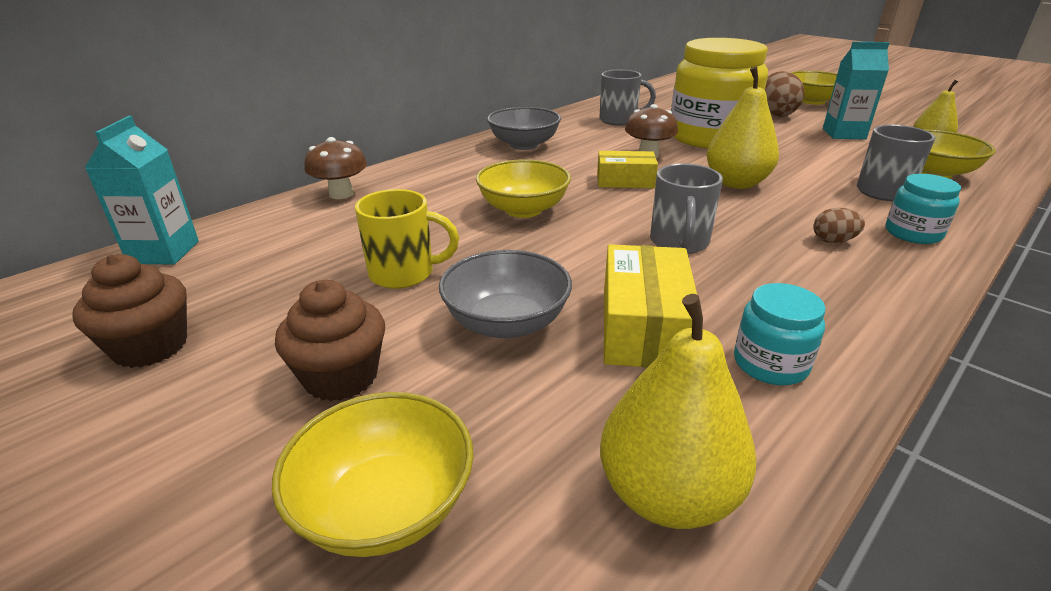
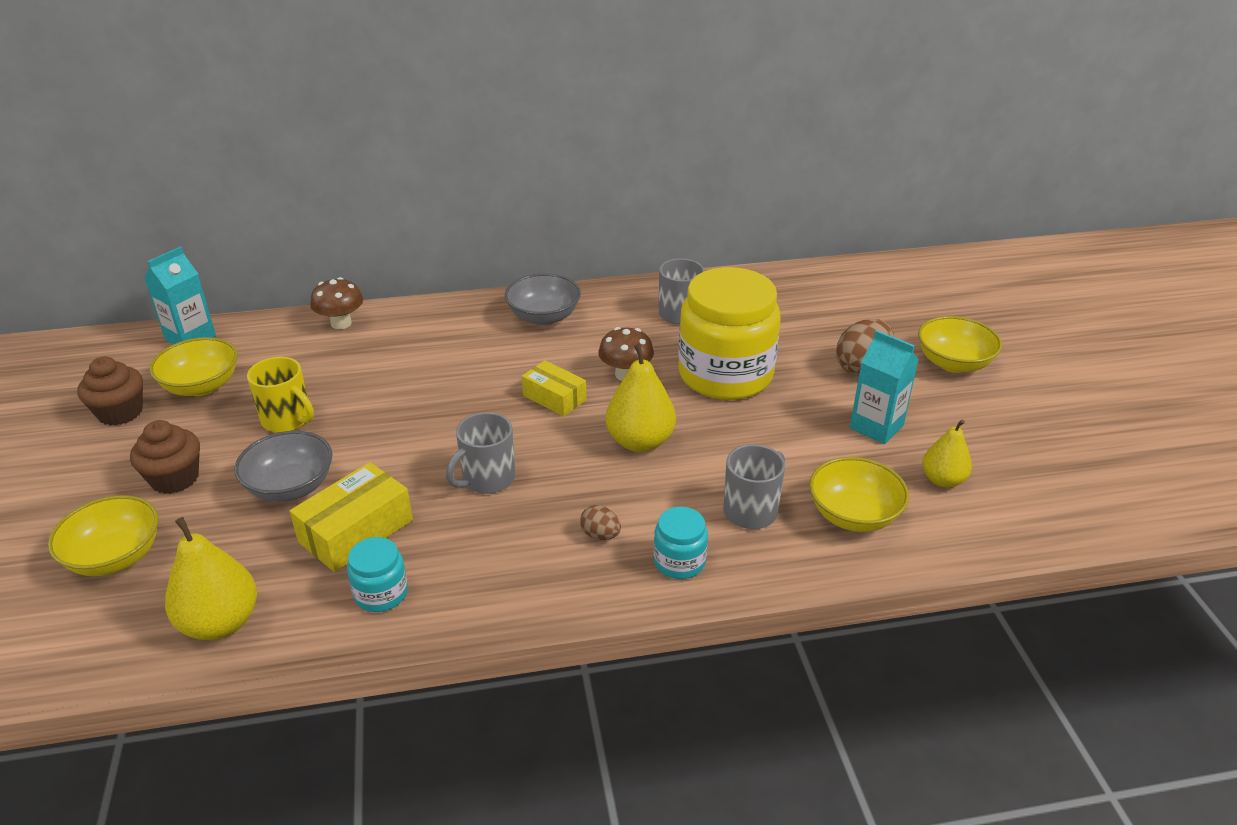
camera: 35 degrees right, 5 degrees up
yellow bowl [476,159,571,218] -> yellow bowl moved to [150,337,238,396]

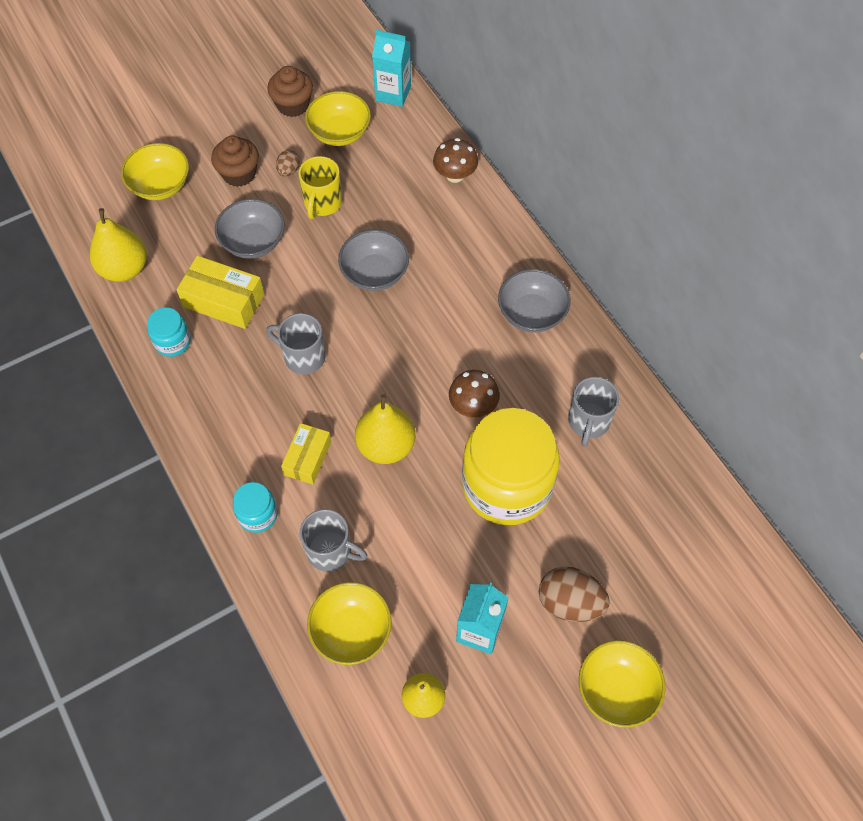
camera: 70 degrees right, 25 degrees up
yellow box [522,360,587,416] -> yellow box moved to [281,423,331,484]
brown egg [580,505,621,540] -> brown egg moved to [276,150,300,177]
none -> grey bowl [338,230,409,291]

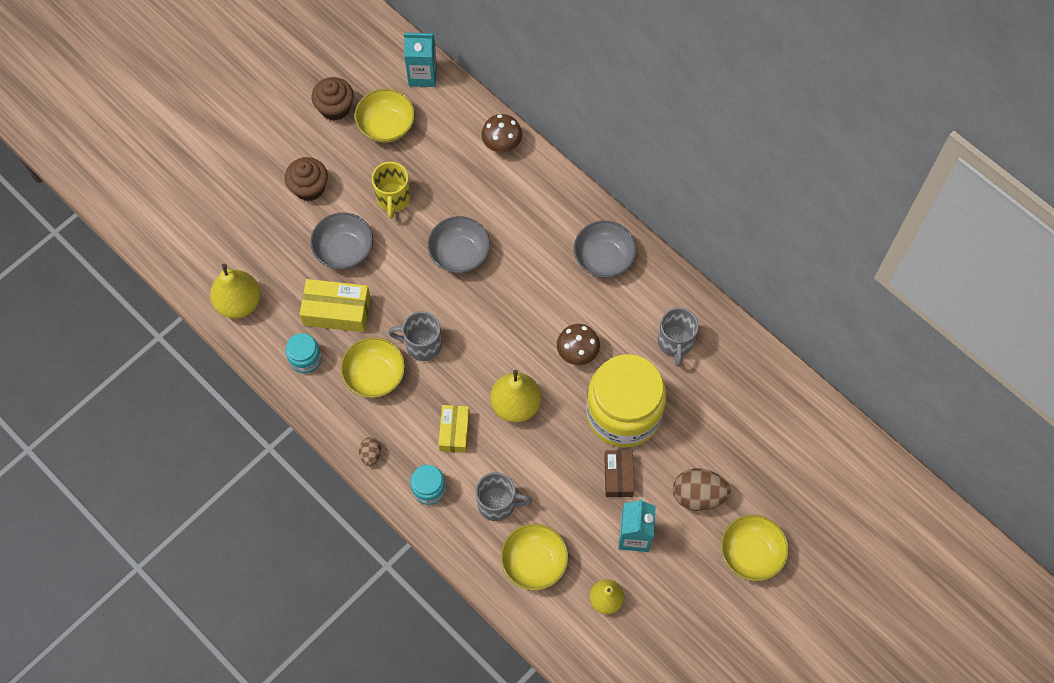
camera: 15 degrees left, 5 degrees up
yellow bowl [121,143,189,200] -> yellow bowl moved to [340,337,405,398]
brown egg [276,150,300,177] -> brown egg moved to [359,437,381,466]
none -> brown box [604,450,634,497]

